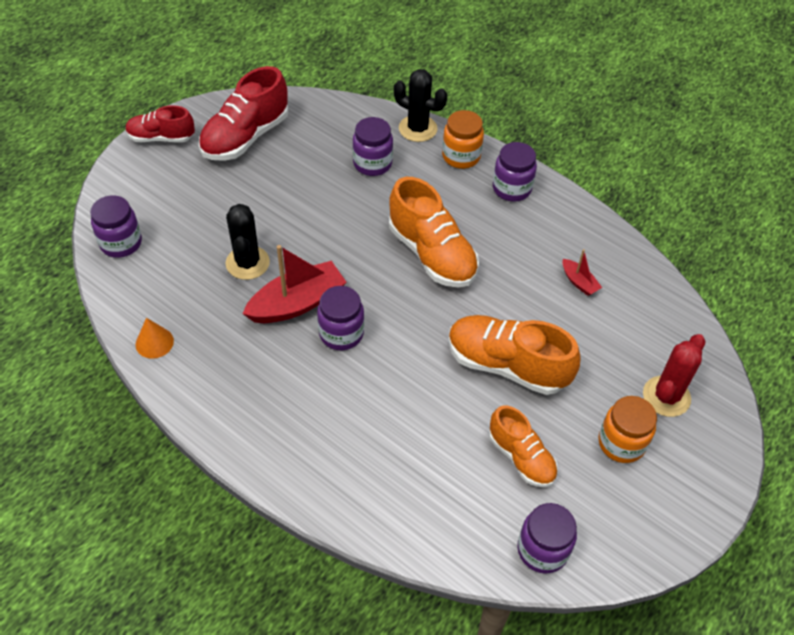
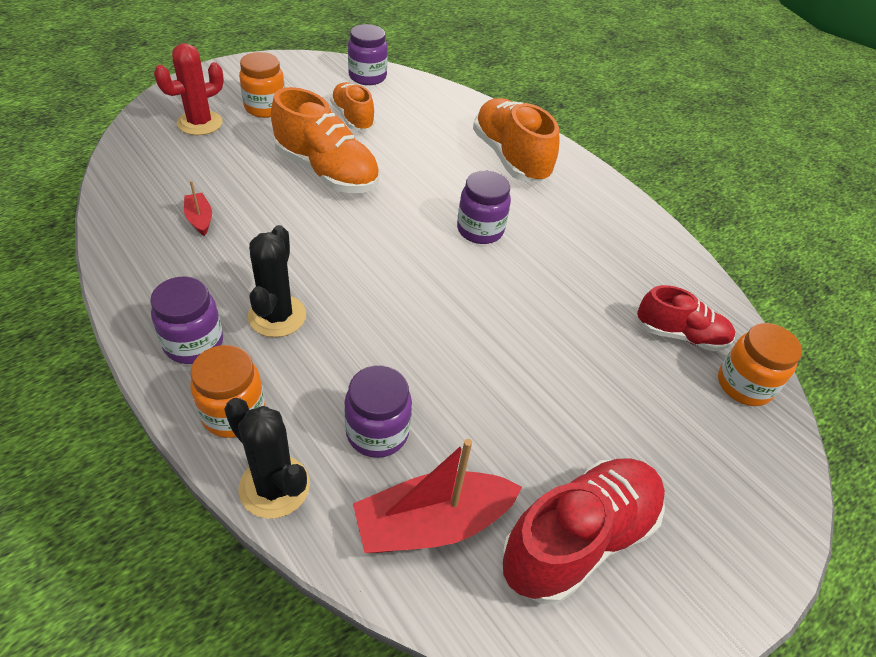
camera: 170 degrees left, 5 degrees down
purple jar [90,195,142,258] -> orange jar [718,323,802,406]
red shoe [125,105,195,143] -> red shoe moved to [637,285,735,351]
orange cone [136,318,174,359] -> none
black cactus [225,204,270,280] -> black cactus moved to [248,225,306,337]
red boat [242,245,347,323] -> red boat moved to [353,439,522,553]
orange shoe [389,177,479,288] -> orange shoe moved to [473,98,559,182]

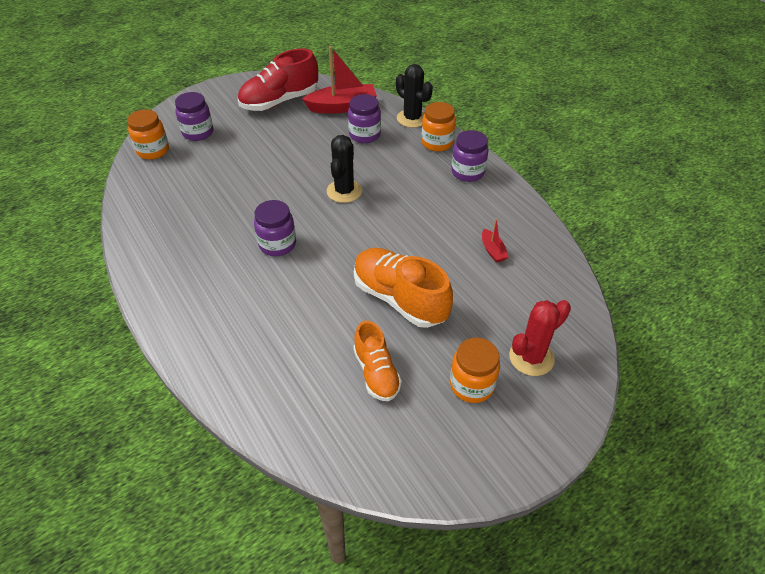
camera: 170 degrees left, 0 degrees up
black cactus [248,225,306,337] -> black cactus moved to [327,135,362,203]
purple jar [348,24,388,85] -> purple jar moved to [175,92,213,141]
orange shoe [473,98,559,182] -> none
red shoe [637,285,735,351] -> none

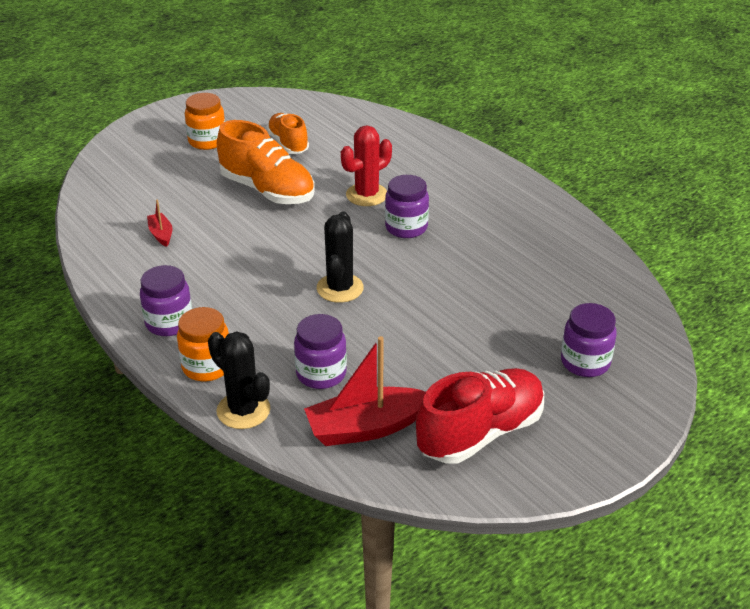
camera: 175 degrees right, 10 degrees down
orange jar [127,109,169,160] -> none
red cactus [509,300,571,376] -> red cactus moved to [341,125,392,206]

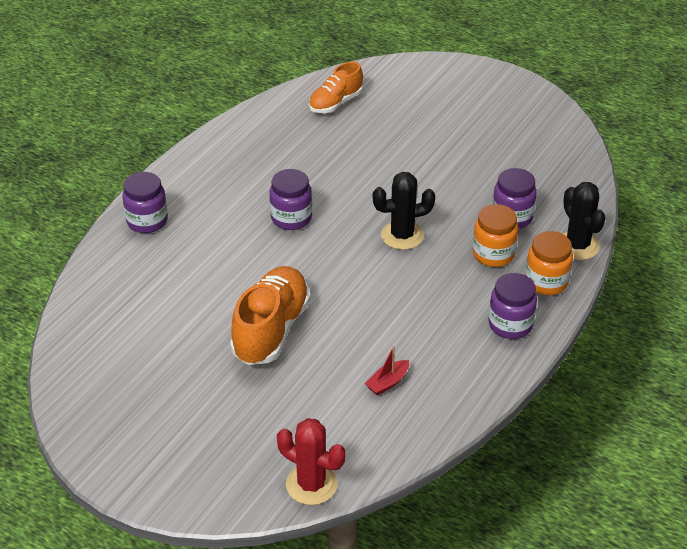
camera: 110 degrees left, 5 degrees up
orange jar [185,93,225,150] -> orange jar moved to [473,204,518,267]
black cactus [208,332,270,429] -> black cactus turned 45 degrees counterclockwise [562,182,606,260]
orange shoe [266,113,309,154] -> orange shoe moved to [309,62,363,113]
red boat [304,336,426,446] -> none
red cactus [341,125,392,206] -> red cactus moved to [277,418,345,505]
red shoe [416,368,544,464] -> none
purple jar [561,303,617,377] -> purple jar moved to [122,172,168,233]

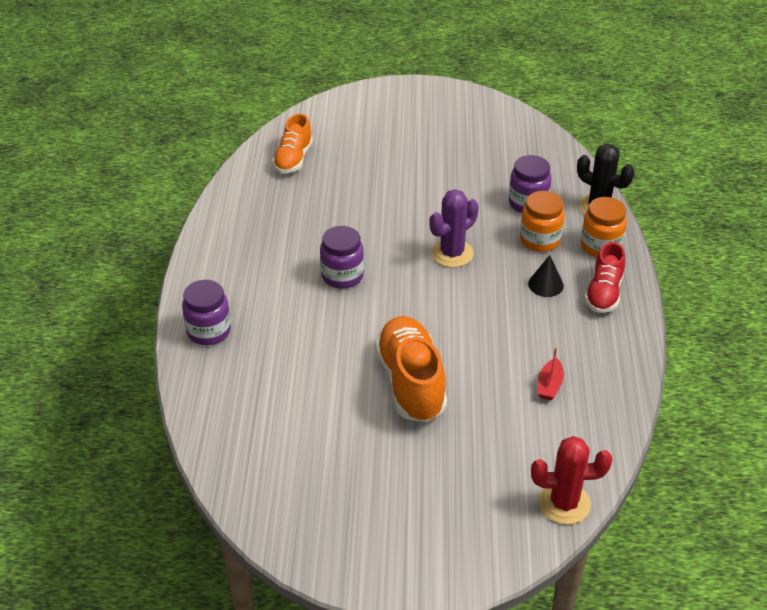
camera: 30 degrees left, 0 degrees up
black cactus [373,172,435,250] -> purple cactus [429,189,479,268]
purple jar [488,273,537,339] -> red shoe [584,242,625,313]
none -> black cone [528,255,564,297]

